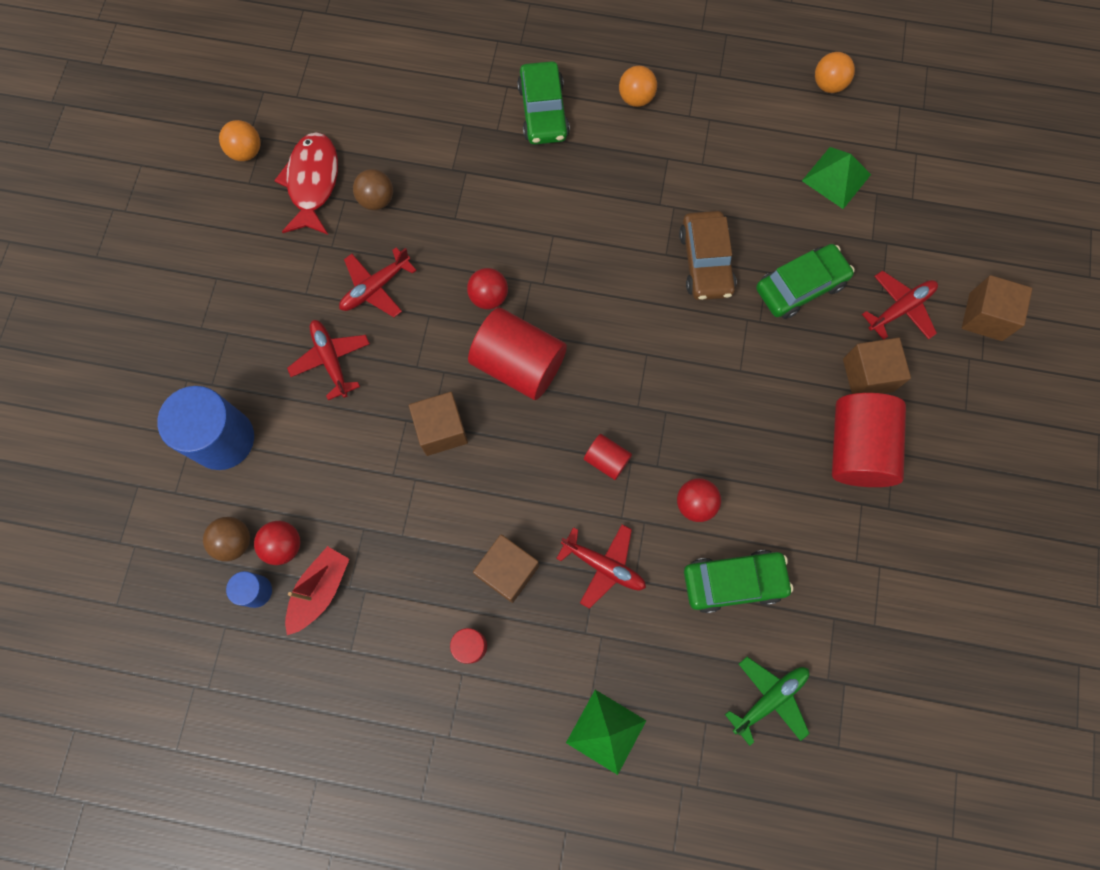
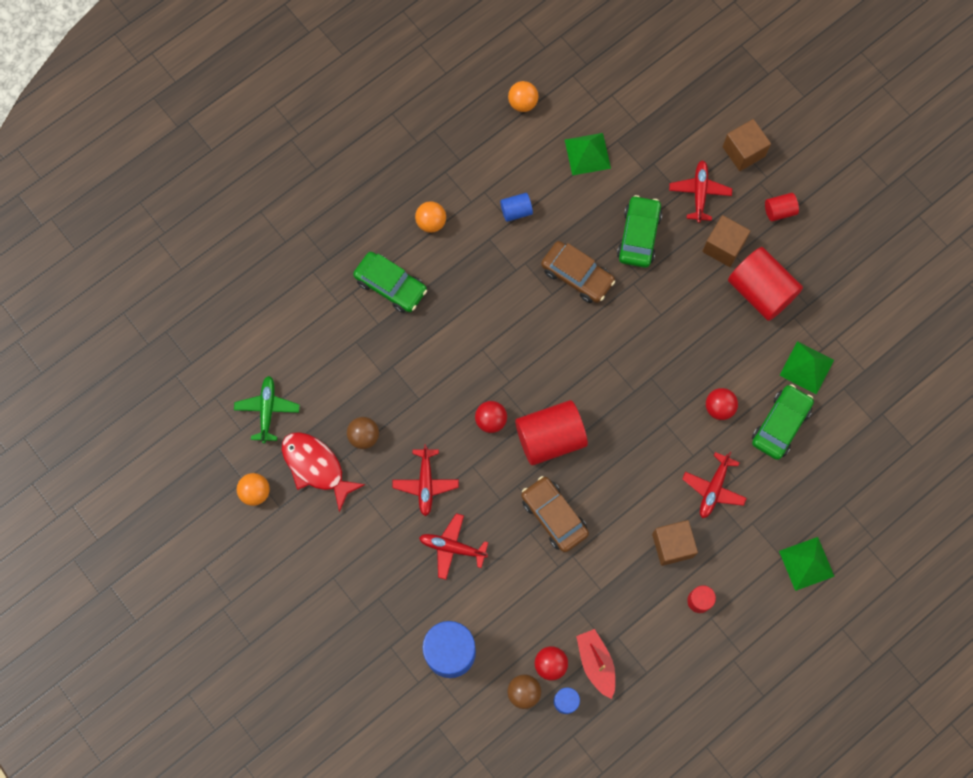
camera: 50 degrees left, 0 degrees up
brown cube [409,392,468,456] -> brown car [521,476,589,553]
red plane [556,524,646,609] -> red plane turned 135 degrees clockwise [682,452,747,518]
red cylinder [584,434,632,480] -> red cylinder moved to [765,193,799,221]
green plane [725,657,810,746] -> green plane moved to [234,376,300,443]
none -> blue cylinder [500,193,533,222]
none -> green pyramid [779,341,834,395]

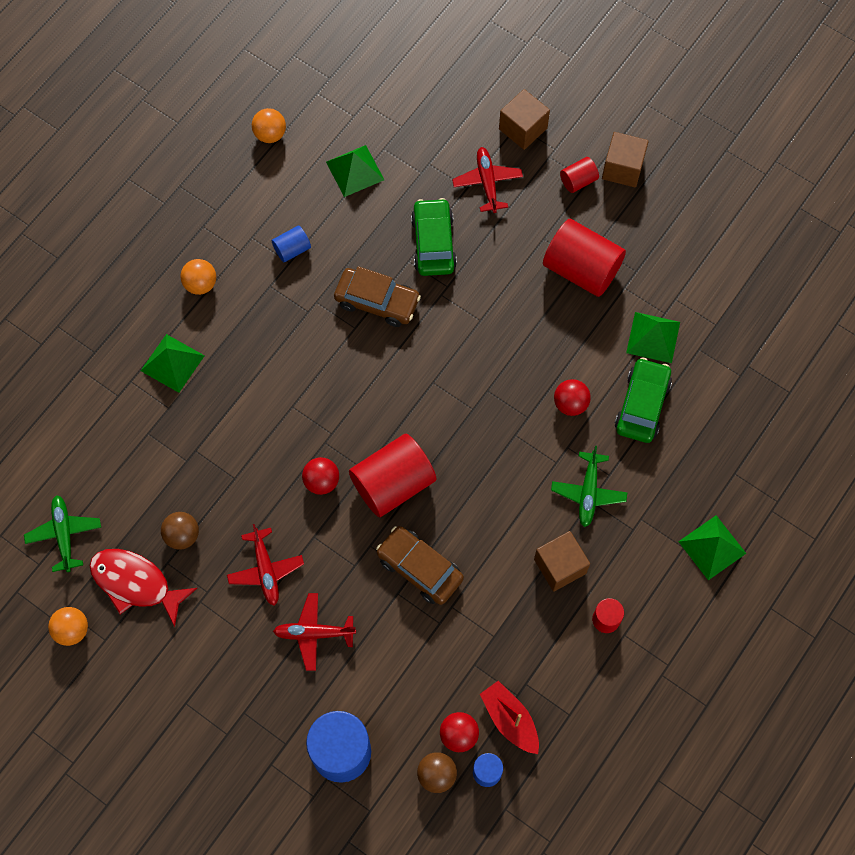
camera: 15 degrees left, 5 degrees down
green car [353,252,427,313] -> green pyramid [141,334,205,393]
red plane [682,452,747,518] -> green plane [551,446,627,527]
brown cube [702,215,750,267] -> brown cube moved to [602,132,649,188]

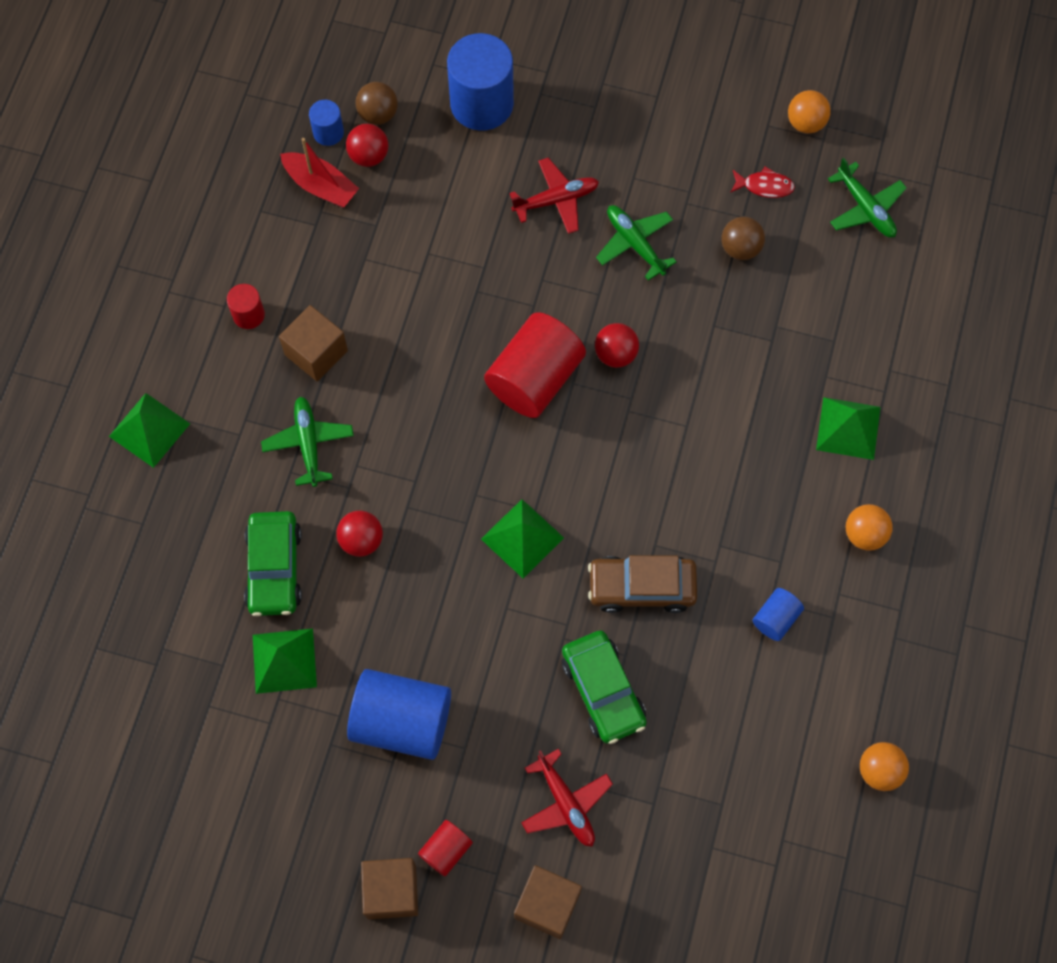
camera: 160 degrees right, 0 degrees up
red fish [89,549,197,627] -> red fish [730,166,795,198], size x0.52
red plane [227,524,304,606] -> green plane [596,205,677,281]
green pyramid [326,145,384,197] -> green pyramid moved to [481,499,564,578]
brown car [376,526,464,605] -> none
red cylinder [543,219,626,297] -> blue cylinder [347,669,451,760]

